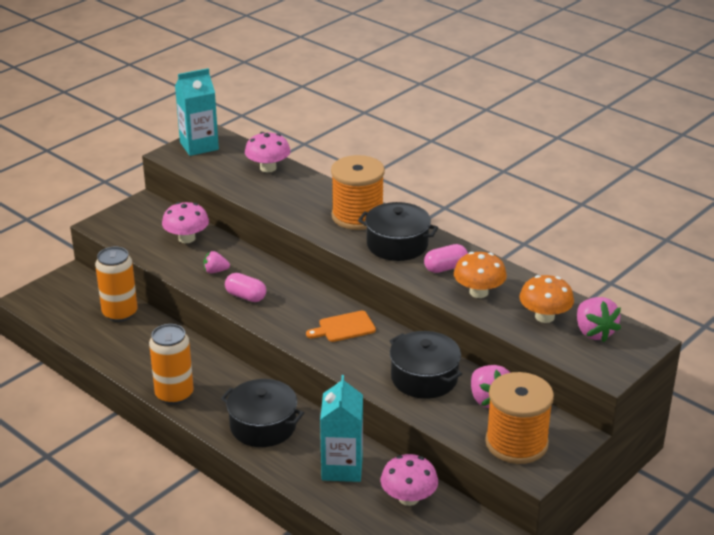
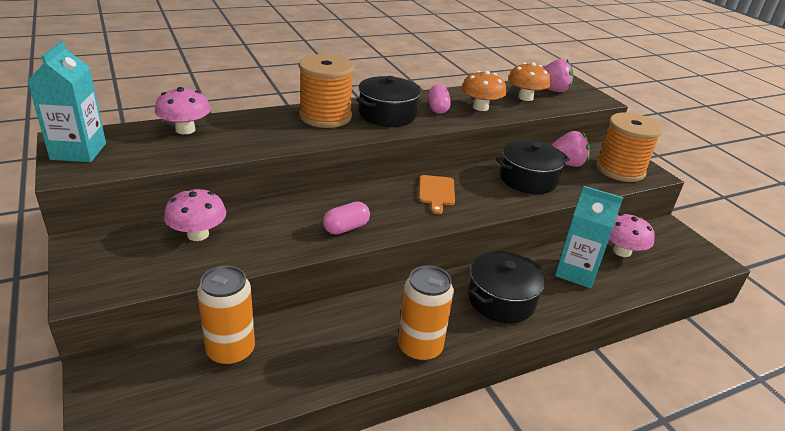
camera: 70 degrees left, 0 degrees up
pink strawberry [203,251,230,273] -> none

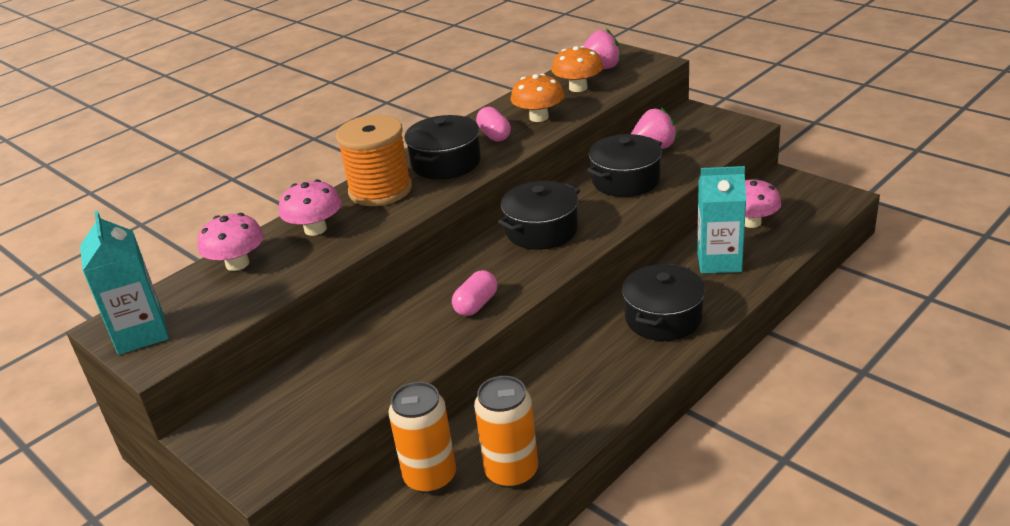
camera: 15 degrees left, 0 degrees up
pink mushroom [164,188,226,241] -> pink mushroom moved to [279,179,342,236]
orange can [398,265,454,362] -> orange can moved to [474,376,538,488]
orange cutting board [419,175,455,214] -> black pot [498,181,580,250]
orange spool [596,113,662,182] -> none

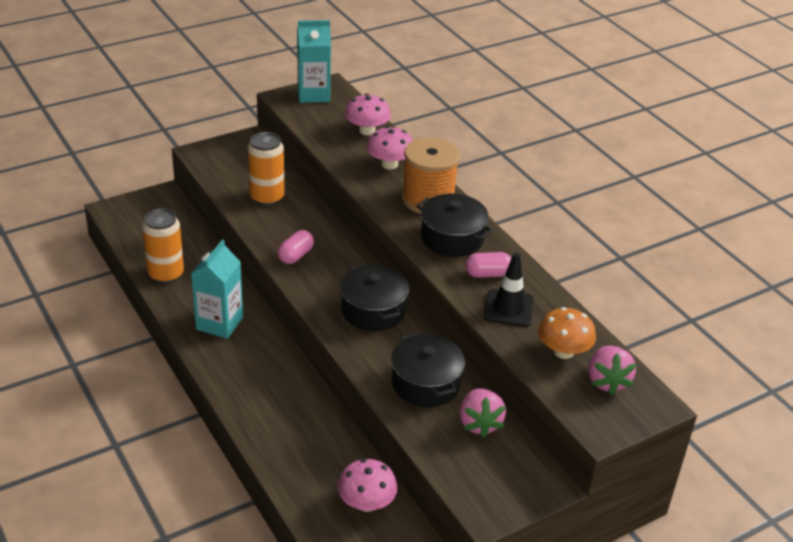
camera: 100 degrees right, 5 degrees up
orange can [388,382,456,493] -> orange can moved to [248,132,285,206]
pink capsule [452,270,498,316] -> pink capsule turned 75 degrees clockwise [277,230,314,264]
orange mushroom [511,73,564,122] -> black traffic cone [484,253,534,327]
black pot [622,264,705,341] -> none
turquoise carton [697,166,746,273] -> turquoise carton moved to [191,239,243,339]

